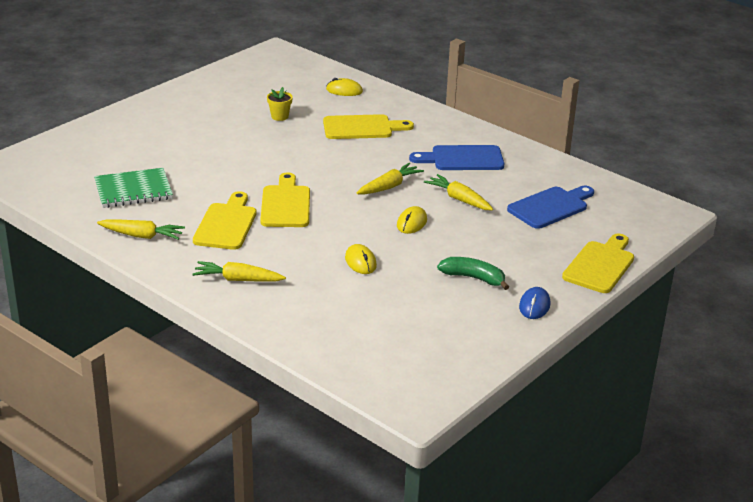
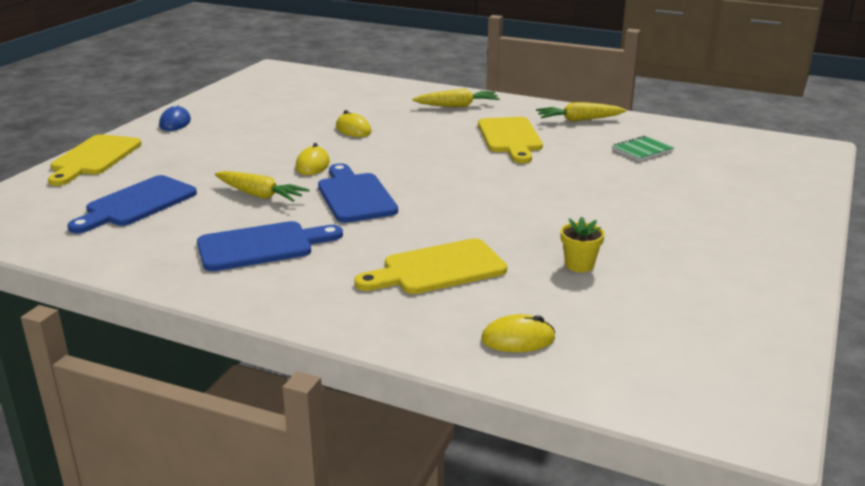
camera: 165 degrees right, 5 degrees down
green notebook [94,168,173,208] -> green notebook [612,136,674,161], size x0.60
yellow cutting board [260,172,310,227] -> none
yellow carrot [357,163,424,195] -> blue cutting board [318,163,398,223]
green banana [437,257,509,290] -> none

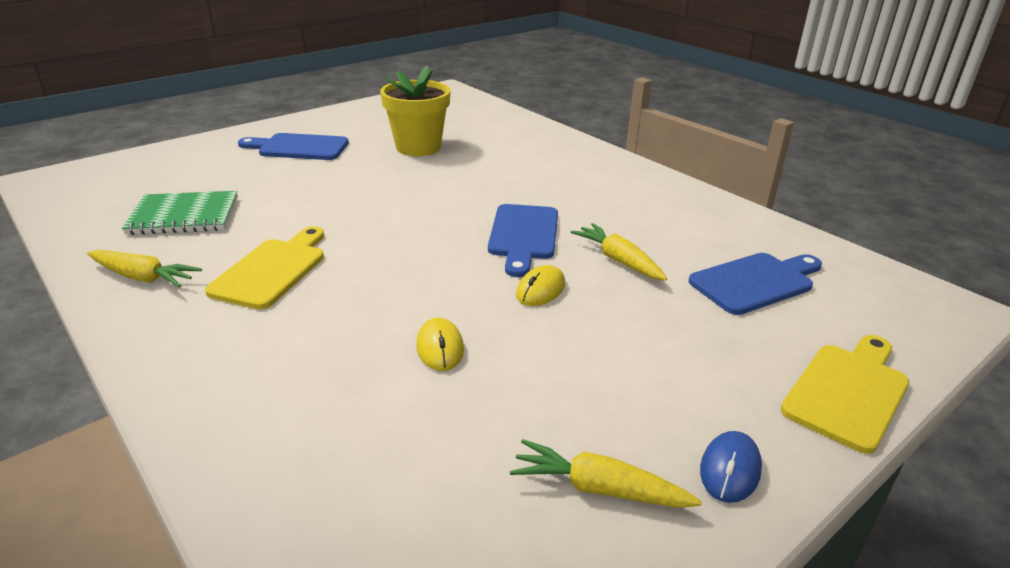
camera: 155 degrees left, 5 degrees up
blue cutting board [197,221,343,271] -> blue cutting board moved to [238,133,349,160]
yellow cutting board [354,238,507,294] -> none
yellow carrot [413,88,500,107] -> yellow carrot moved to [510,439,702,508]
yellow mouse [481,314,555,352] -> none
yellow flower pot [561,217,605,272] -> yellow flower pot [380,65,450,156], size x2.19
green notebook [612,136,674,161] -> green notebook [122,191,238,235], size x1.68

